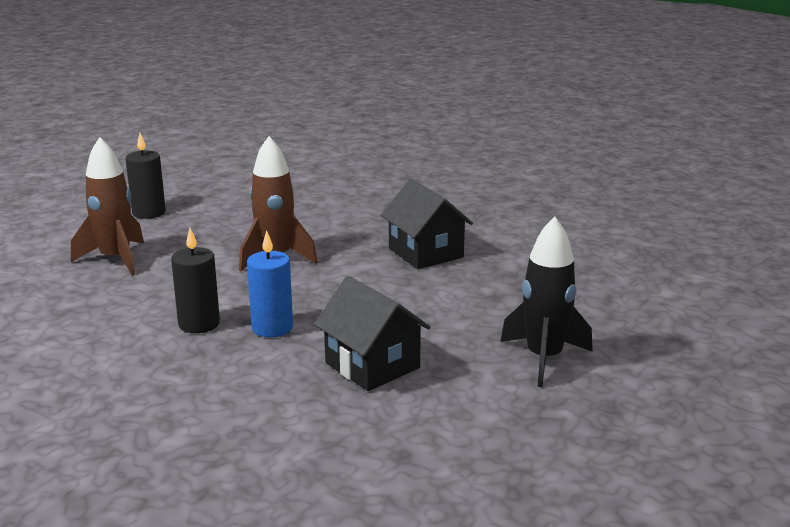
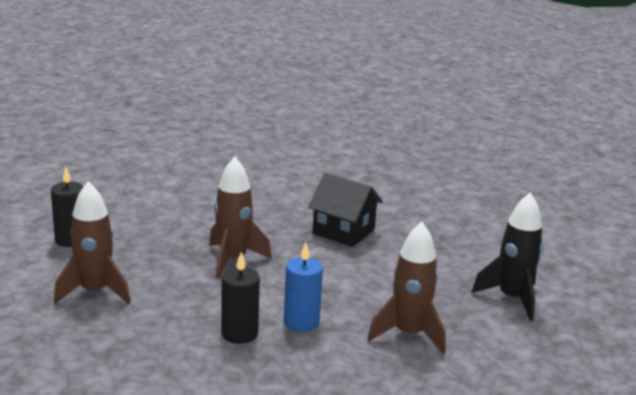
camera: 30 degrees left, 0 degrees up
black house [314,276,430,391] -> brown rocket [368,222,446,354]

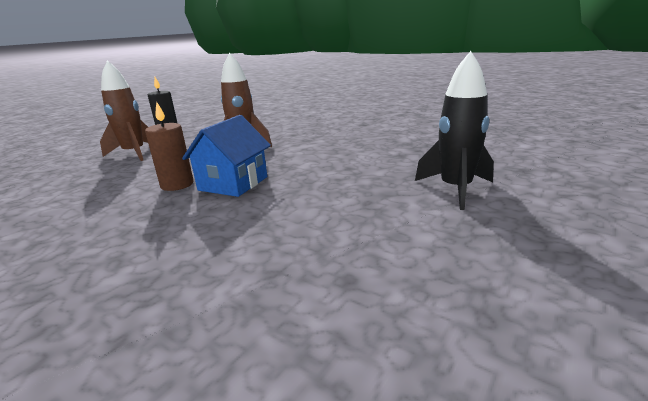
camera: 30 degrees right, 0 degrees up
black candle [221,252,260,344] -> brown candle [145,101,194,191]
blue candle [284,243,323,332] -> blue house [182,115,271,197]
black house [308,173,383,247] -> none
brown rocket [368,222,446,354] -> none

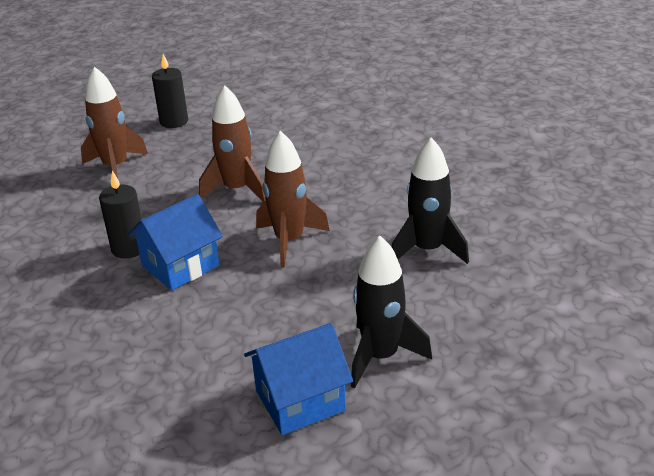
camera: 25 degrees right, 10 degrees up
brown candle [145,101,194,191] -> black candle [99,171,142,259]
none -> blue house [244,323,353,435]
none -> brown rocket [256,131,330,267]
none -> black rocket [392,137,469,264]

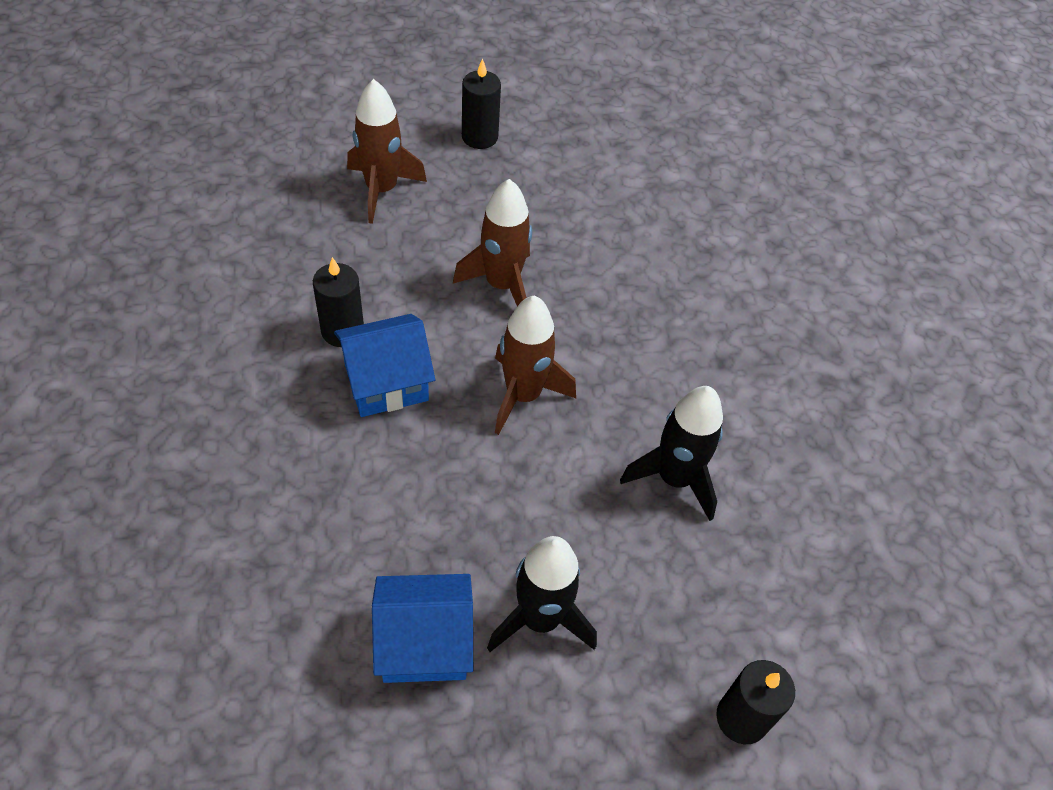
camera: 15 degrees right, 20 degrees up
none -> black candle [716,660,795,745]

